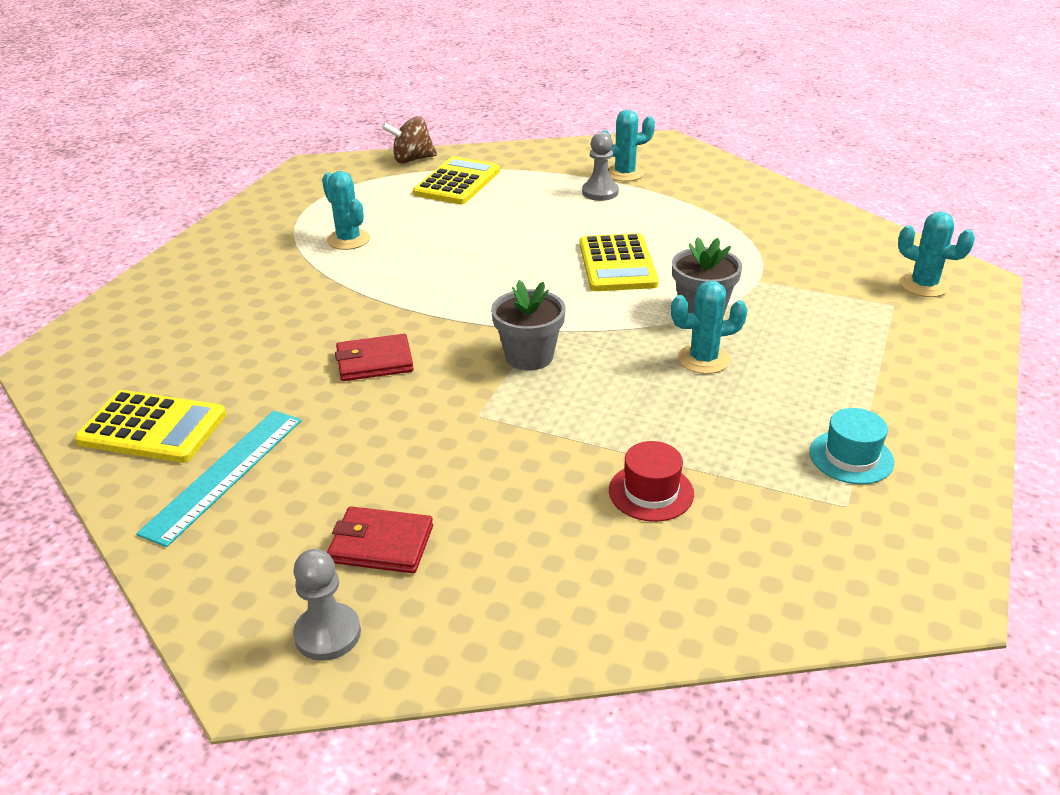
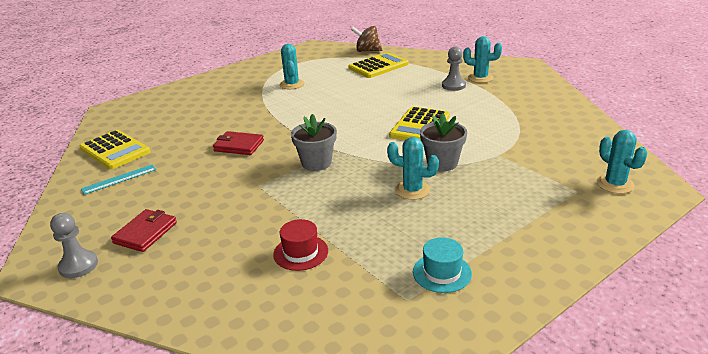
camera: 30 degrees right, 5 degrees down
turquoise ruler [136,411,302,547] -> turquoise ruler [81,165,157,195], size x0.64
red wallet [327,506,433,573] -> red wallet turned 75 degrees clockwise [111,209,177,252]

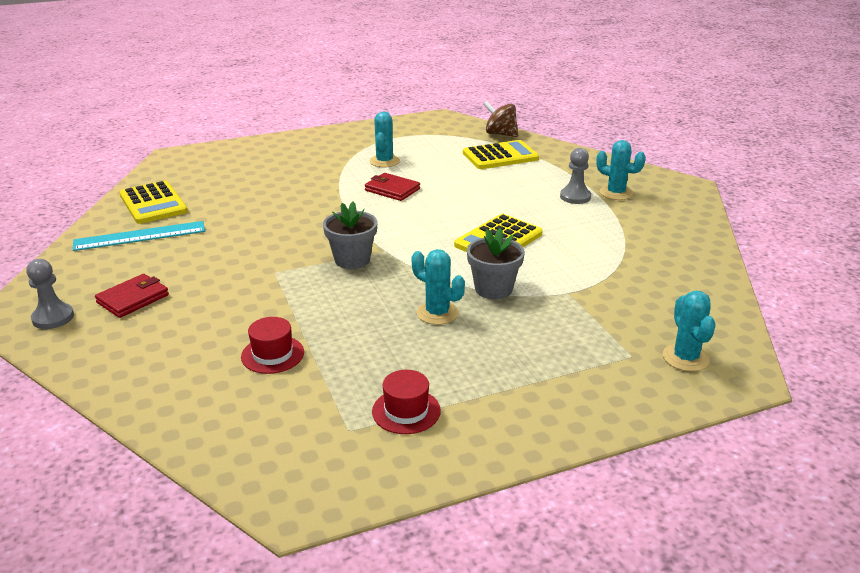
camera: 15 degrees right, 0 degrees up
turquoise ruler [81,165,157,195] -> turquoise ruler [73,221,205,251], size x1.56
red wallet [213,131,264,155] -> red wallet moved to [365,173,420,201]
turquoise hat [413,237,472,293] -> red hat [372,370,441,434]

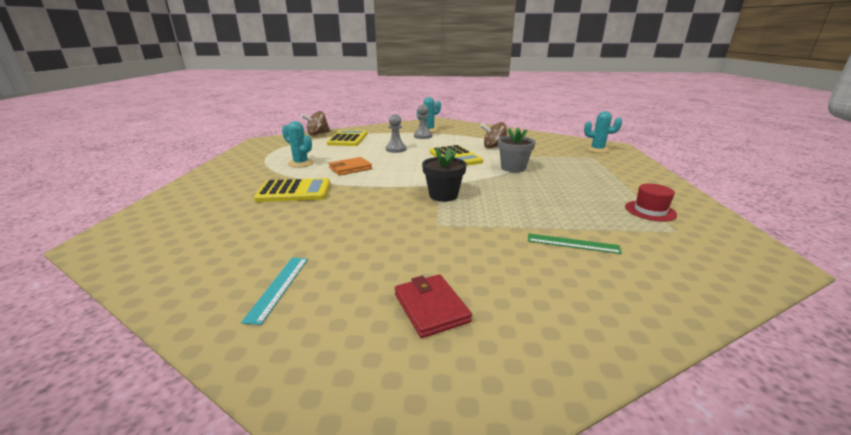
camera: 65 degrees left, 5 degrees down
grey pawn [26,259,74,329] -> grey pawn moved to [386,114,406,153]
turquoise ruler [73,221,205,251] -> turquoise ruler [241,258,308,325], size x0.64
yellow calculator [120,180,188,224] -> yellow calculator moved to [254,178,330,202]
red hat [241,317,304,374] -> green ruler [528,234,622,254]
grey flower pot [323,202,377,269] -> black flower pot [422,148,467,202]
red wallet [365,173,420,201] -> orange wallet [329,157,372,176]
turquoise cactus [412,249,465,325] -> none
none -> brown spinning top [480,122,507,148]

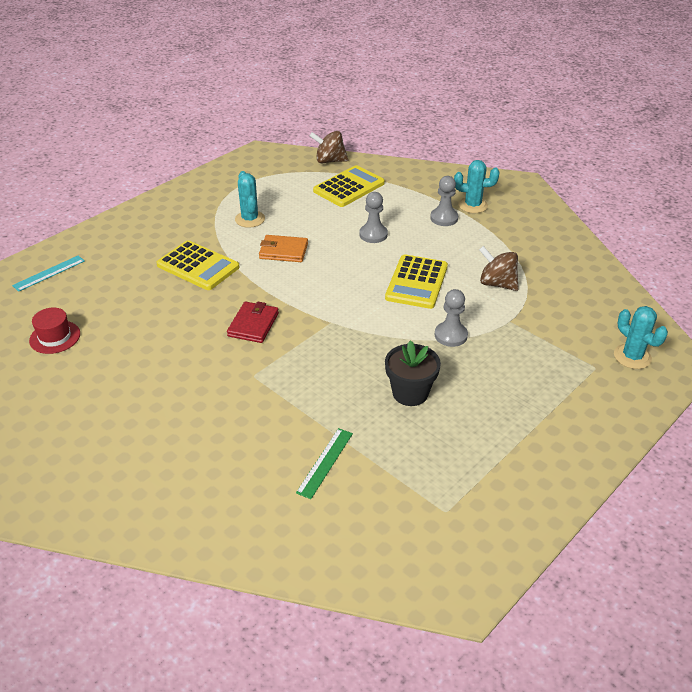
camera: 40 degrees right, 15 degrees up
turquoise ruler [241,258,308,325] -> turquoise ruler moved to [12,255,85,292]
red wallet [395,274,472,338] -> red wallet moved to [227,301,279,343]
black flower pot [422,148,467,202] -> black flower pot moved to [385,340,441,406]
grey flower pot [498,128,536,172] -> grey pawn [435,289,468,347]
green ruler [528,234,622,254] -> green ruler turned 60 degrees clockwise [296,428,353,499]
red hat [625,184,677,222] -> red hat moved to [29,308,80,354]

